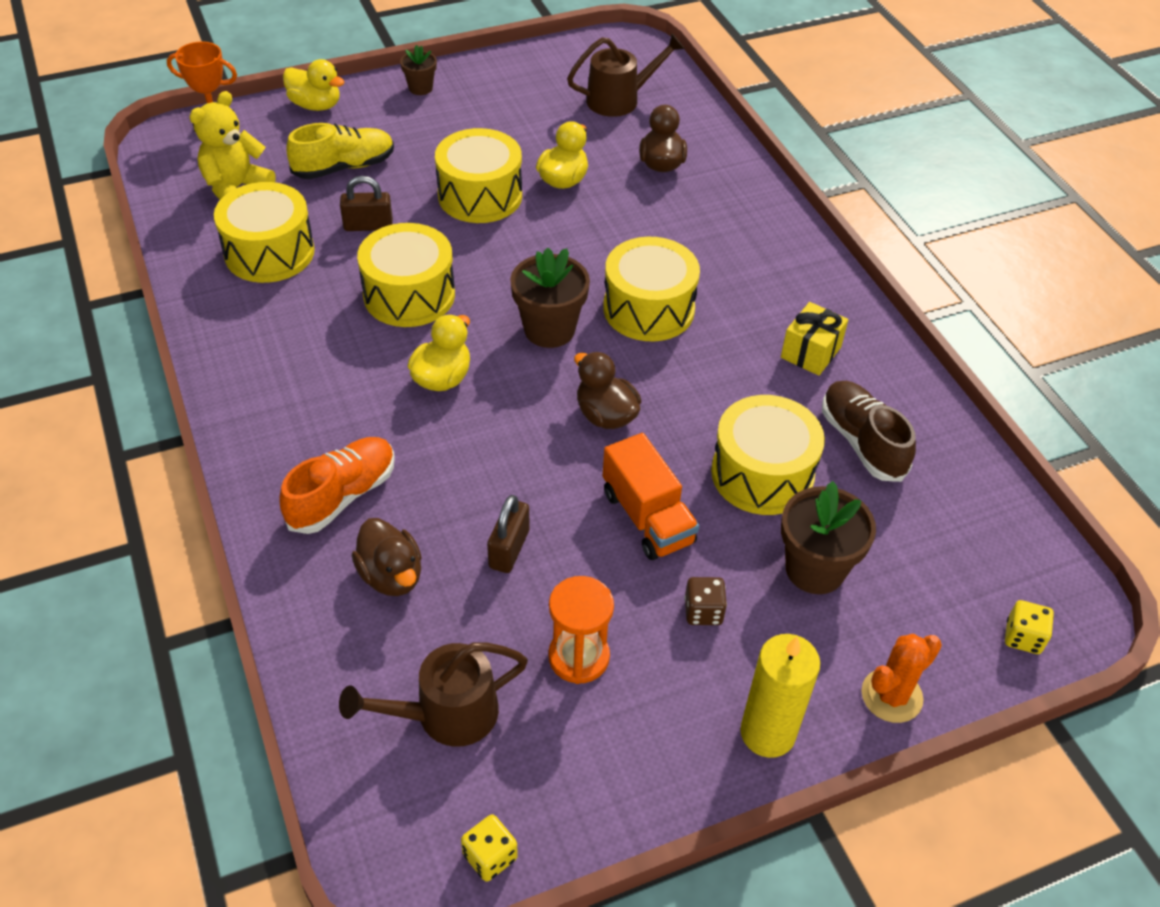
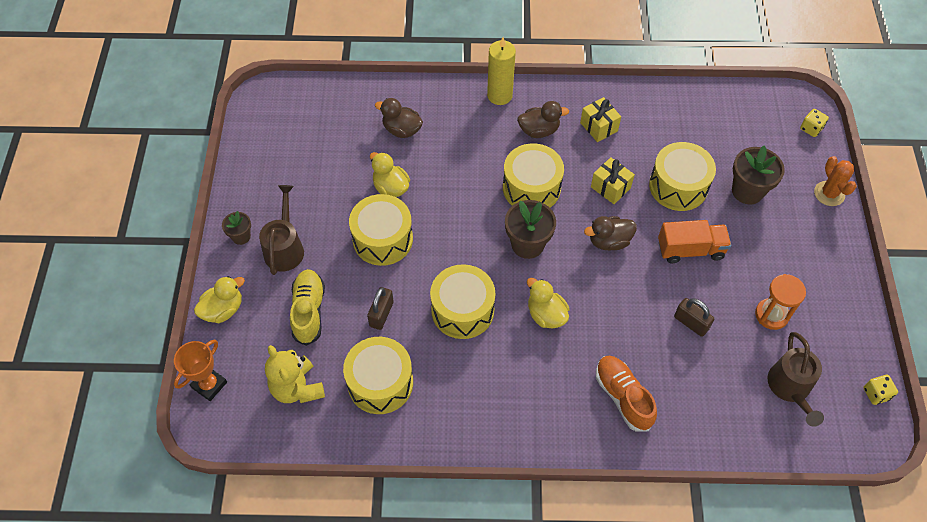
camera: 65 degrees left, 10 degrees up
brown duck [352,518,422,596] -> brown duck moved to [517,101,569,138]
brown watering can [567,33,685,117] -> brown watering can moved to [259,185,304,275]
brown dice [685,577,727,625] -> none
yellow candle [740,634,820,758] -> yellow candle moved to [487,37,516,105]
brown shoe [822,381,916,482] -> none
none -> yellow gift [591,157,635,204]

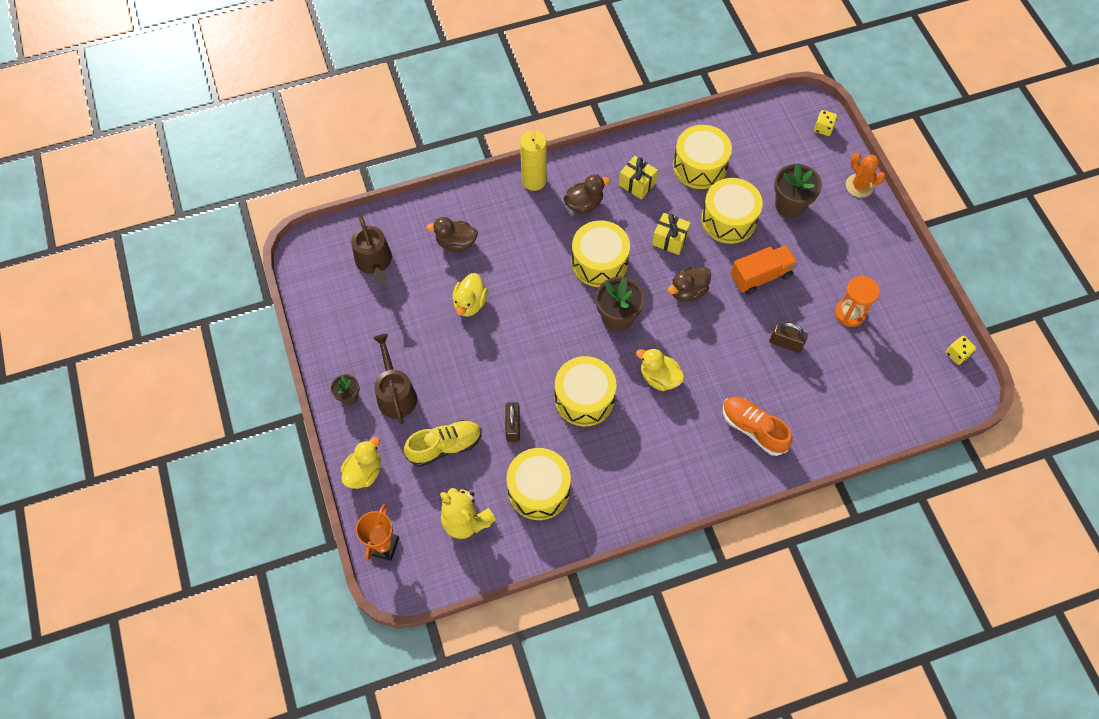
camera: 20 degrees left, 5 degrees up
yellow shoe [290,269,325,346] -> yellow shoe turned 90 degrees clockwise [404,420,482,467]
yellow drum [349,194,413,266] -> yellow drum moved to [673,125,732,189]
yellow duck [370,152,410,197] -> yellow duck turned 105 degrees counterclockwise [452,273,488,317]
brown watering can [768,332,824,427] -> brown watering can moved to [351,215,392,285]

